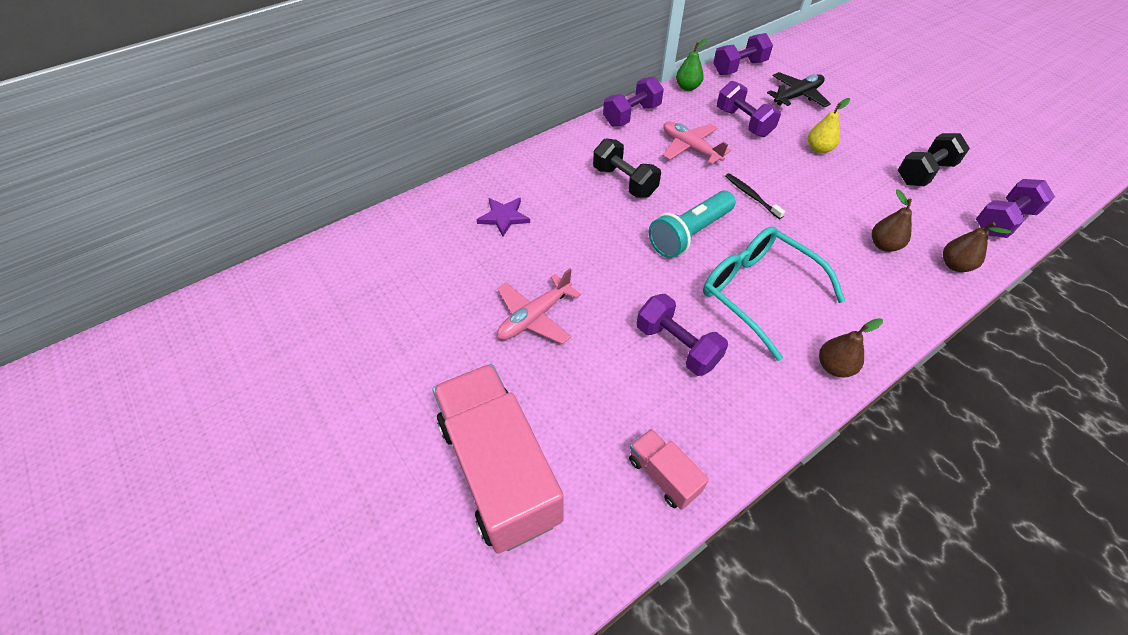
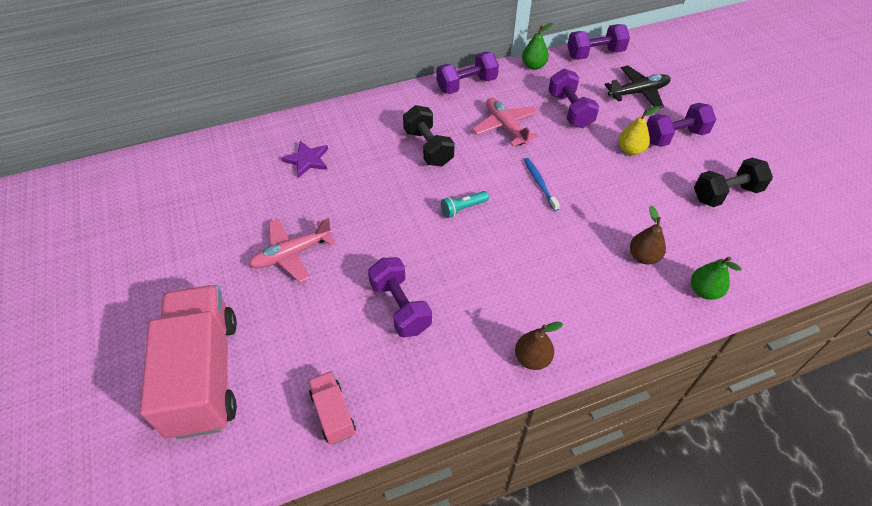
camera: 15 degrees right, 0 degrees up
turquoise flashlight [648,191,736,258] -> turquoise flashlight [441,191,489,218], size x0.51
turquoise glasses [703,226,845,361] -> none
black toothbrush [725,173,785,219] -> blue toothbrush [524,158,560,211]
brown pear [943,222,1011,272] -> green pear [691,257,742,300]
purple dumbbell [976,179,1055,238] -> purple dumbbell moved to [647,103,716,147]

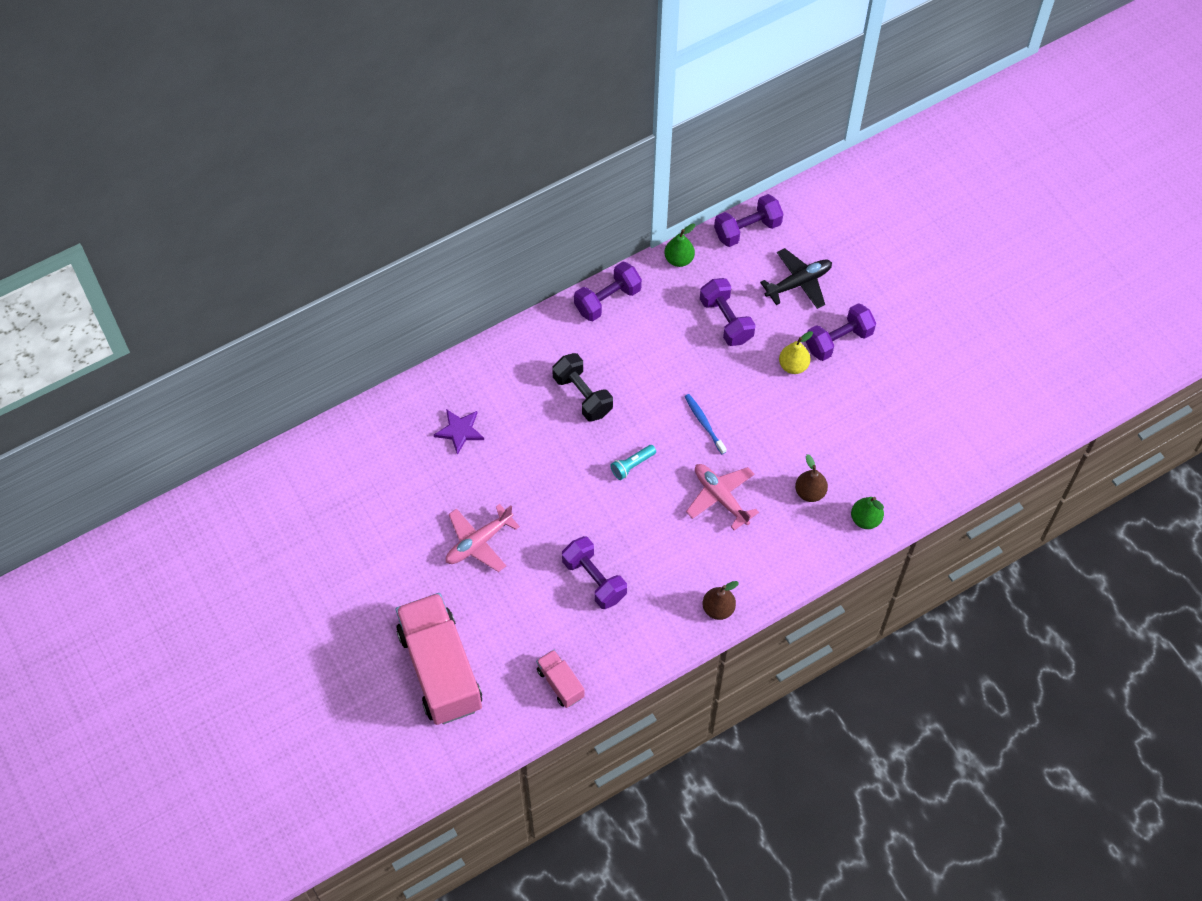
camera: 10 degrees left, 10 degrees up
pink plane [472,98,538,146] -> pink plane moved to [686,464,759,530]
black dumbbell [694,158,773,207] -> none

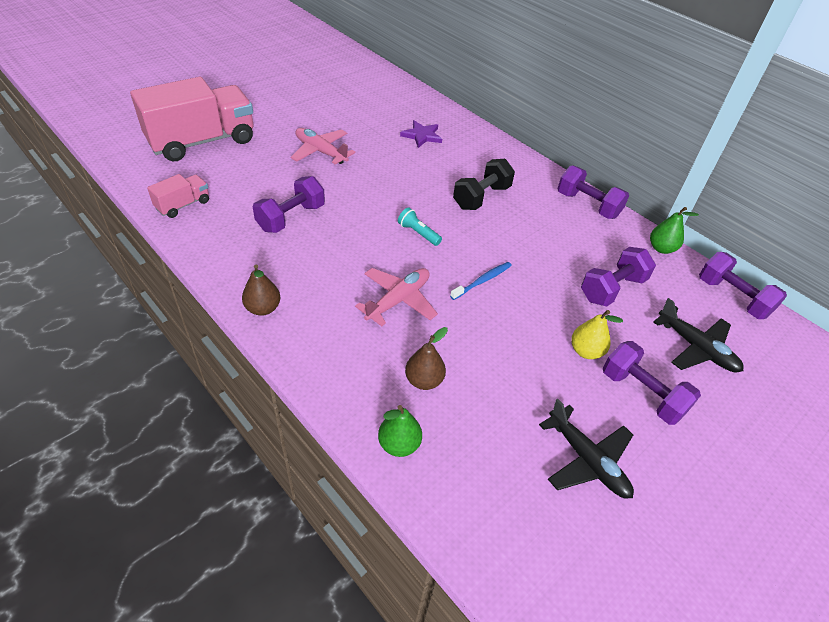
camera: 75 degrees right, 15 degrees down
none -> black plane [539,399,634,499]

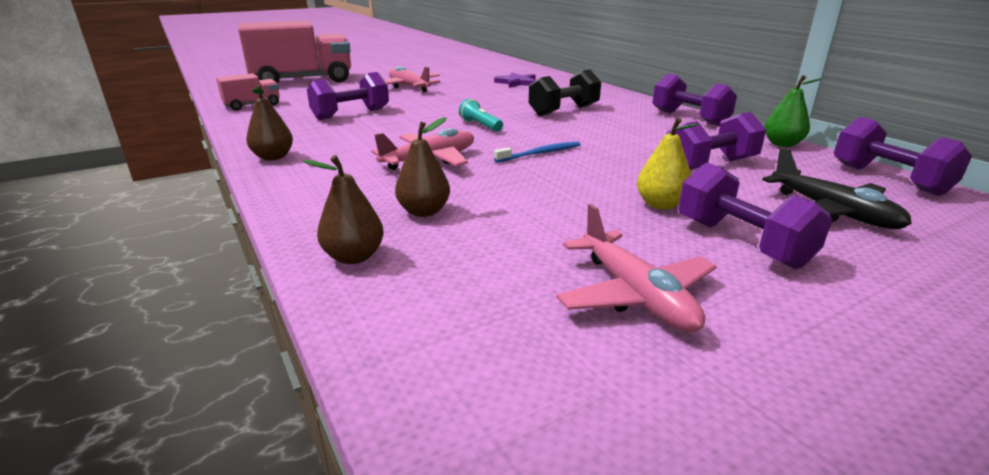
camera: 15 degrees right, 20 degrees down
green pear [378,405,422,457] -> brown pear [302,155,384,264]
black plane [539,399,634,499] -> pink plane [556,204,717,333]

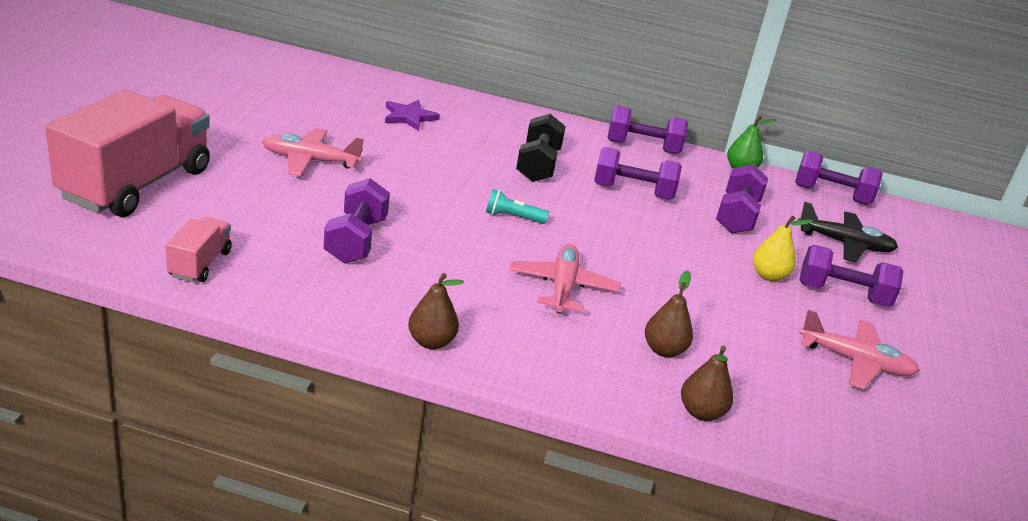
camera: 50 degrees left, 5 degrees up
blue toothbrush [494,141,581,162] -> none
none -> purple dumbbell [594,147,682,200]

